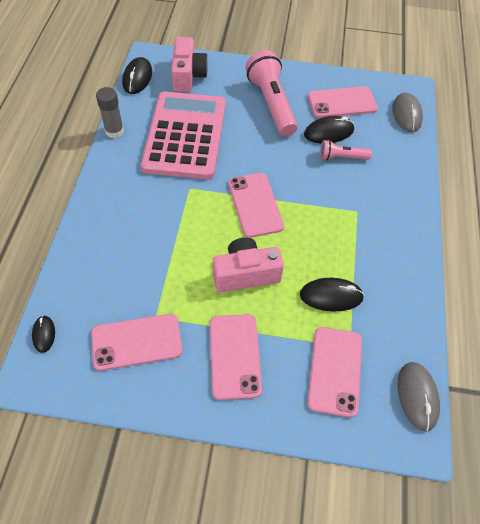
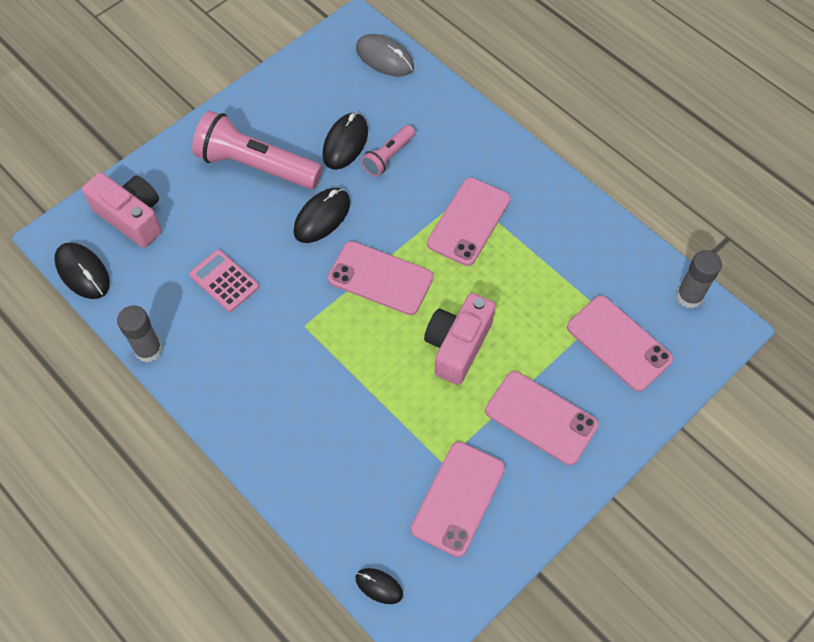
camera: 50 degrees left, 5 degrees up
pink calculator [141,92,226,179] -> pink calculator [189,249,259,312], size x0.41
black mouse [300,278,364,312] -> black mouse moved to [293,188,350,243]
pink phone [308,86,378,118] -> pink phone moved to [427,177,511,266]
grey mouse [398,362,440,432] -> grey glue stick [676,250,722,309]

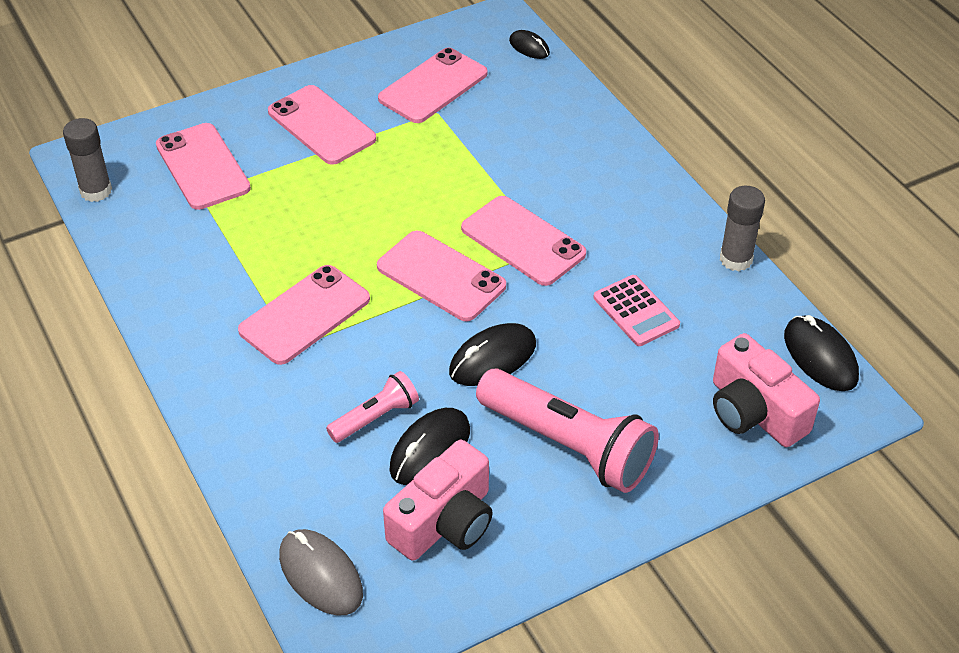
camera: 165 degrees left, 15 degrees down
pink camera [424,293,496,385] -> pink camera moved to [383,440,493,561]
none -> pink phone [461,196,586,286]

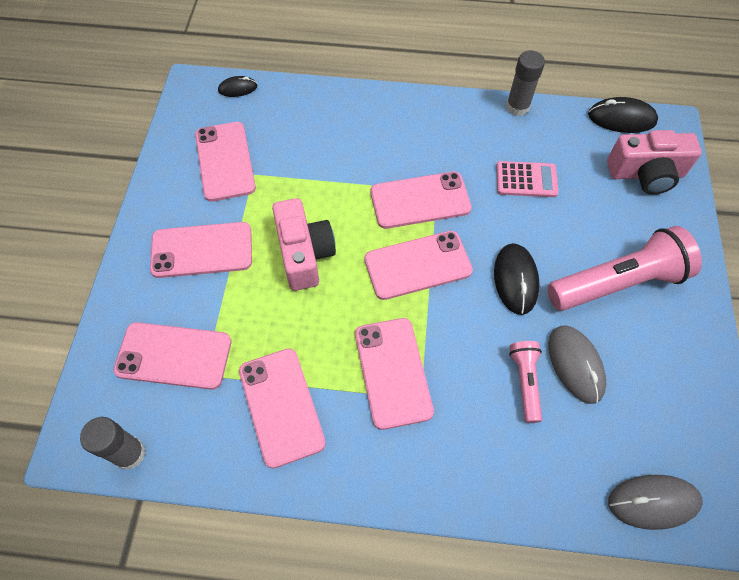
camera: 55 degrees left, 15 degrees up
pink camera [383,440,493,561] -> pink camera moved to [272,198,336,291]
black mouse [390,408,470,485] -> grey mouse [548,325,606,404]
none -> pink phone [239,348,326,468]

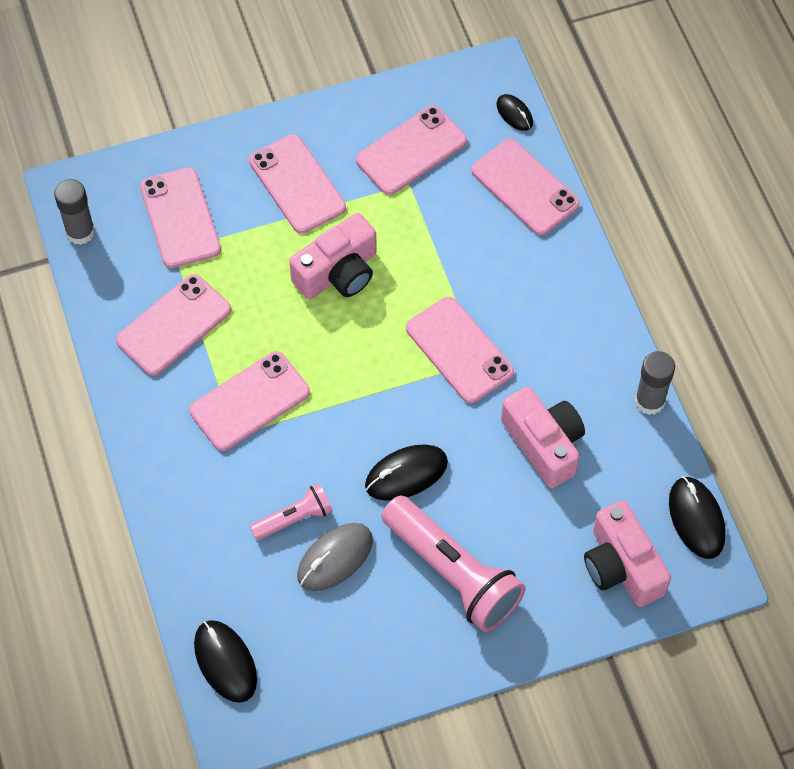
camera: 65 degrees right, 0 degrees up
pink phone [364,231,473,300] -> pink phone moved to [471,139,580,235]
pink calculator [496,161,559,197] -> pink camera [501,386,585,488]
grey mouse [608,475,703,530] -> black mouse [194,620,257,703]

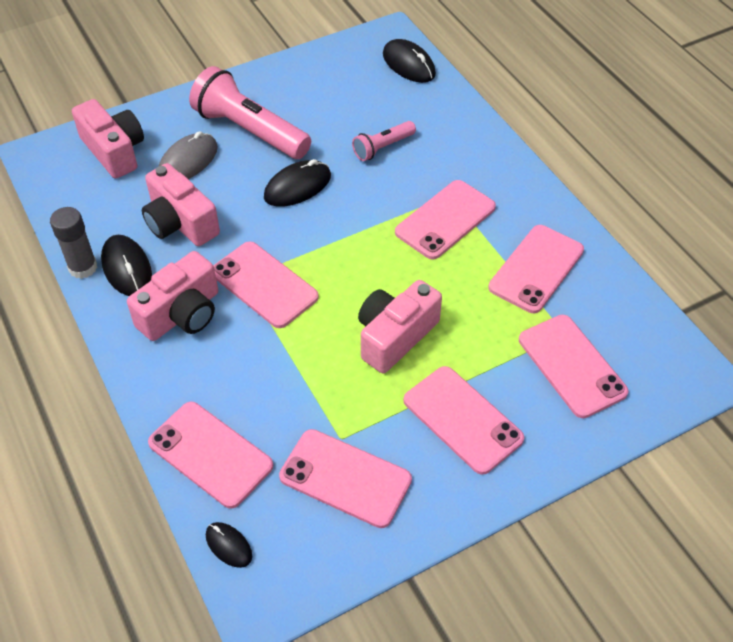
camera: 170 degrees right, 10 degrees down
grey glue stick [54,179,95,245] -> none
grey mouse [297,523,373,591] -> grey mouse moved to [158,131,218,179]
pink phone [356,106,467,195] -> pink phone turned 75 degrees clockwise [279,429,412,528]
black mouse [669,477,725,559] -> black mouse moved to [101,235,152,296]
none -> pink camera [127,251,218,341]

